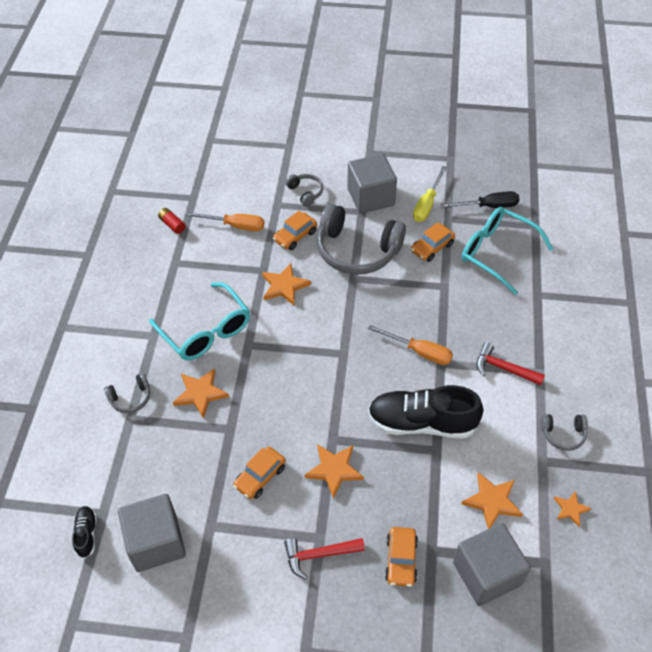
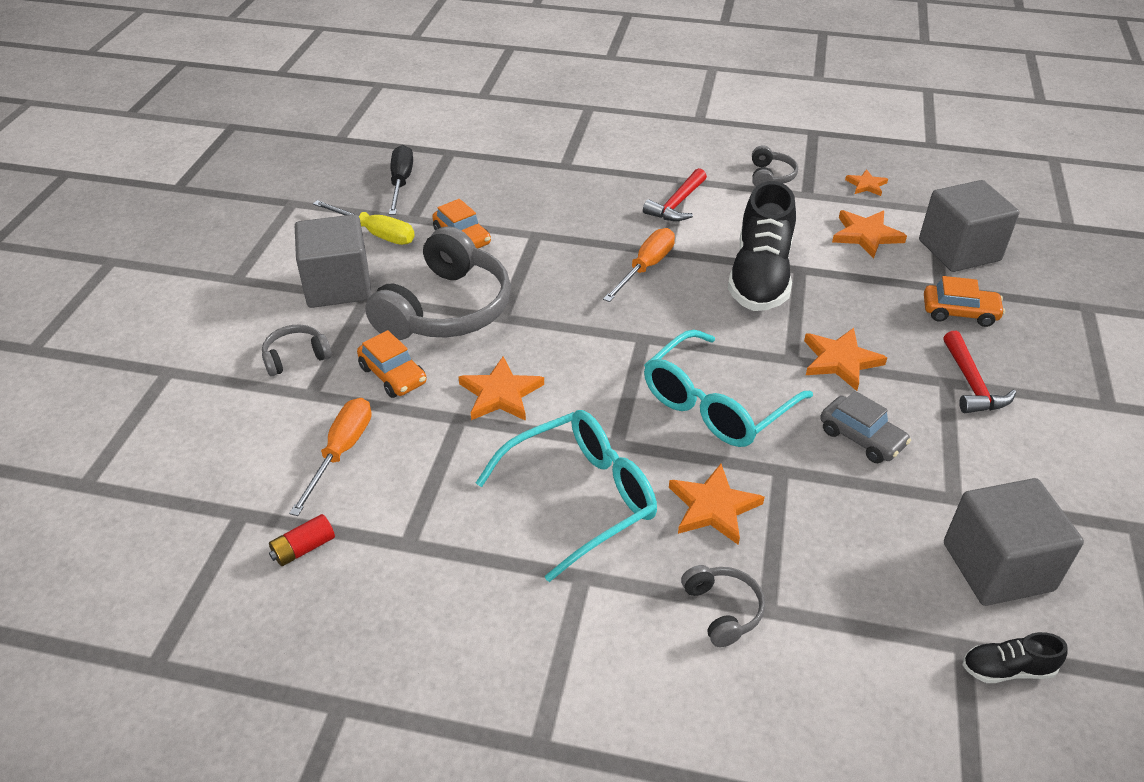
camera: 85 degrees left, 10 degrees down
orange car [233,446,286,499] -> grey car [820,391,911,463]
turquoise glasses [462,207,553,295] -> turquoise glasses moved to [644,330,813,447]

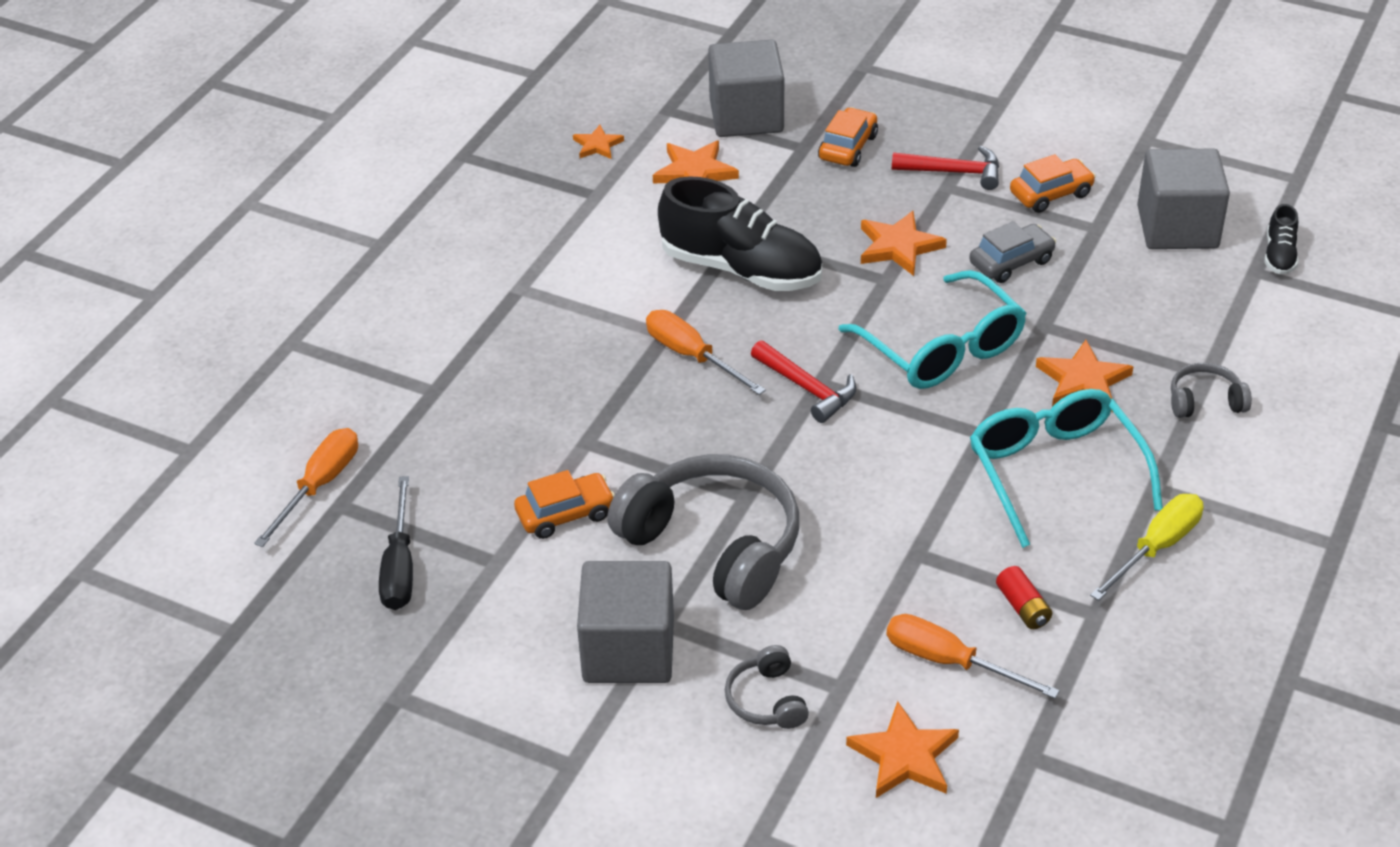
camera: 75 degrees left, 0 degrees up
red battery [269,514,335,566] -> red battery moved to [996,566,1052,629]
yellow screwdriver [313,200,415,245] -> yellow screwdriver moved to [1090,494,1204,601]
orange car [357,330,427,398] -> orange car moved to [1010,154,1096,213]
black screwdriver [389,145,413,215] -> black screwdriver turned 105 degrees counterclockwise [379,476,413,610]
orange star [459,356,544,421] -> orange star moved to [846,701,959,798]
red hammer [643,168,707,221] -> red hammer moved to [751,340,856,423]
grey headphones [752,145,798,187] -> none
none -> orange screwdriver [254,428,358,547]

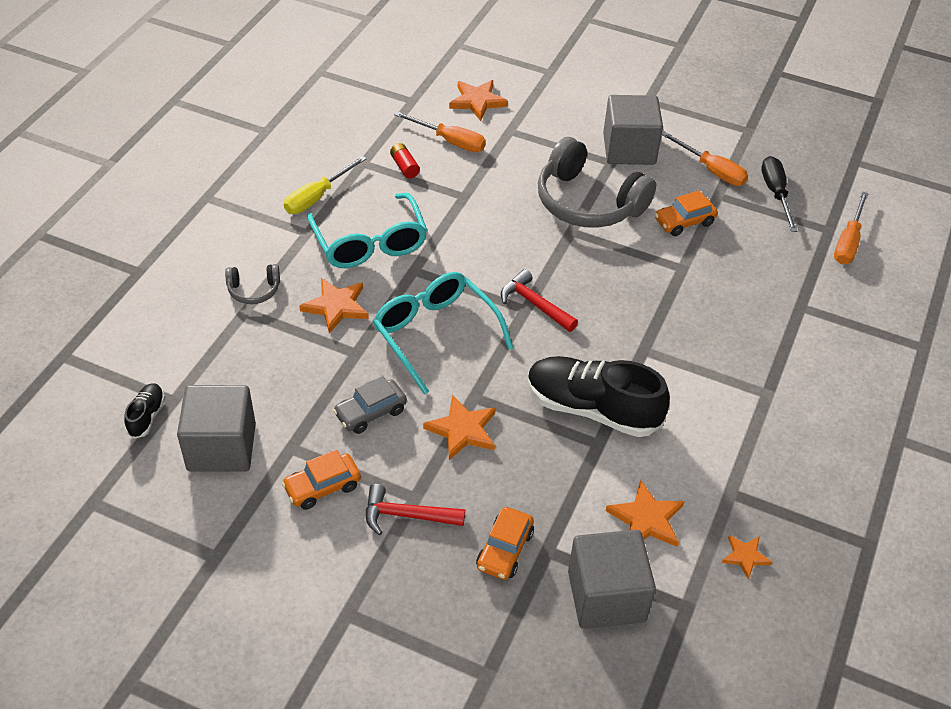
camera: 175 degrees right, 5 degrees up
orange screwdriver [646,310,766,395] -> orange screwdriver moved to [662,131,748,186]
grey headphones [725,645,809,729] -> none

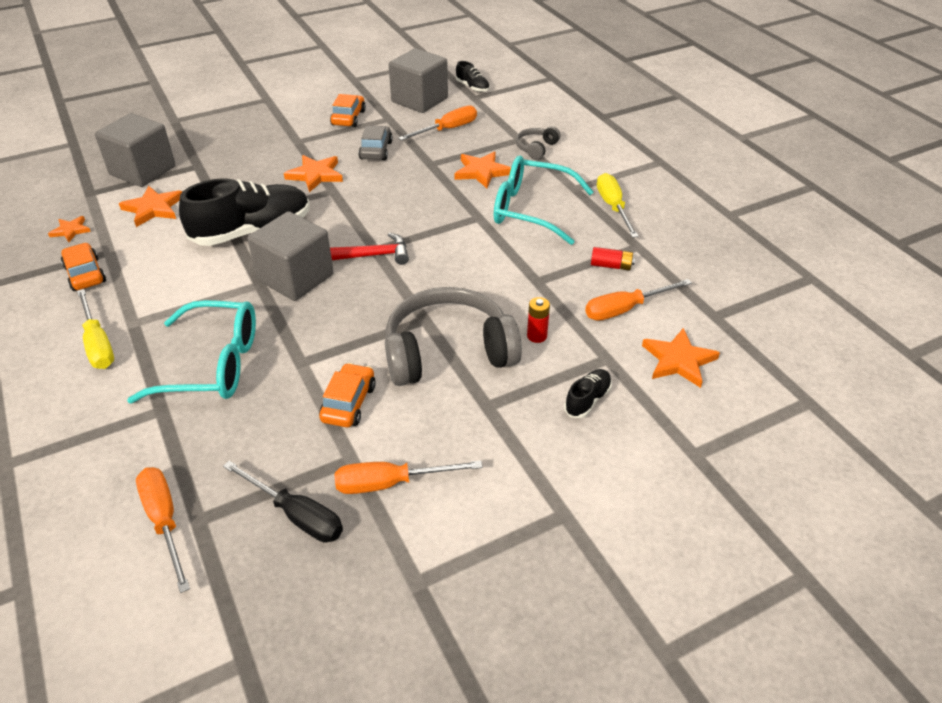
camera: 130 degrees right, 5 degrees down
red hammer [366,484,465,535] -> none
turquoise glasses [373,272,513,395] -> turquoise glasses moved to [127,300,256,404]
orange car [476,507,534,580] -> orange car moved to [61,243,106,291]
grey cube [603,95,663,165] -> grey cube moved to [247,211,334,301]
none -> yellow screwdriver [77,289,114,369]
none -> orange screwdriver [398,105,477,140]
none -> red battery [527,297,550,343]
none -> black shoe [564,369,612,418]

